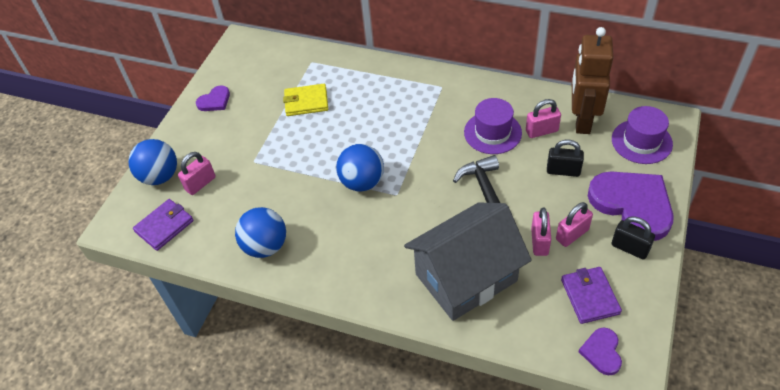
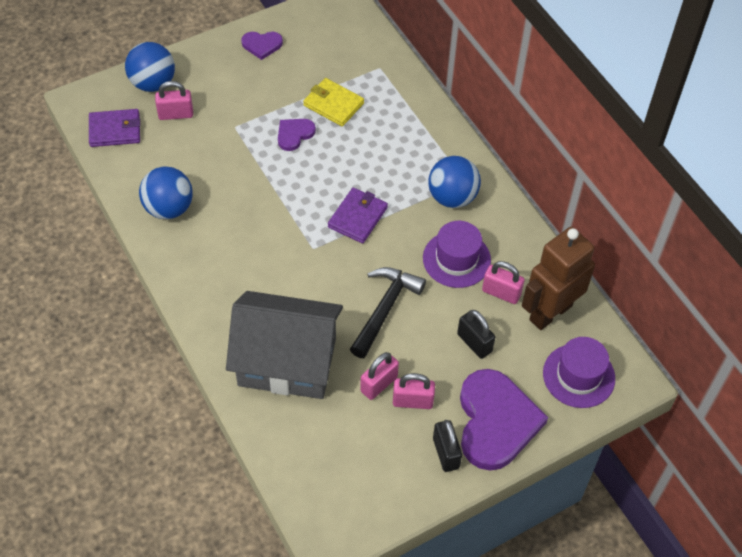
camera: 35 degrees right, 5 degrees up
blue ball [336,144,384,191] -> blue ball moved to [428,156,481,208]
purple wallet [561,267,622,324] -> purple wallet moved to [328,188,388,243]
purple heart [578,327,622,375] -> purple heart moved to [278,119,316,151]

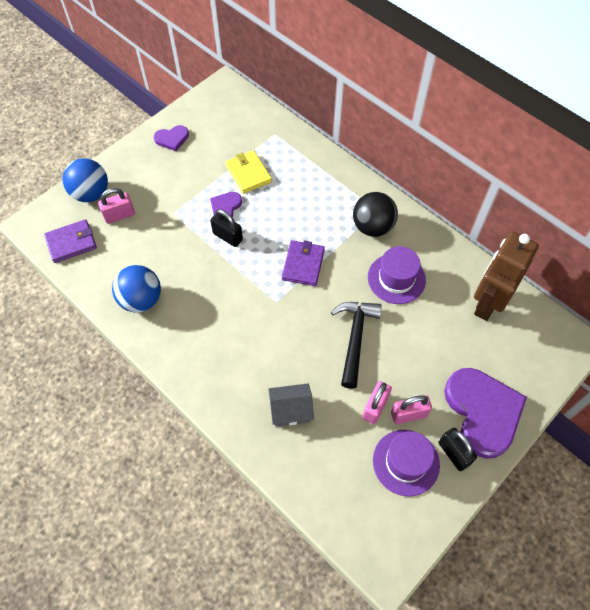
camera: 15 degrees left, 5 degrees up
grey house [226,291,343,399] -> grey house [268,384,314,427], size x0.46
yellow wallet [303,78,364,127] -> yellow wallet turned 45 degrees clockwise [225,150,272,194]
blue ball [428,156,481,208] -> black ball [353,192,398,237]
black padlock [457,310,495,359] -> black padlock moved to [210,209,243,247]
pink padlock [482,261,524,304] -> none
purple hat [543,337,615,408] -> purple hat moved to [373,430,440,496]

